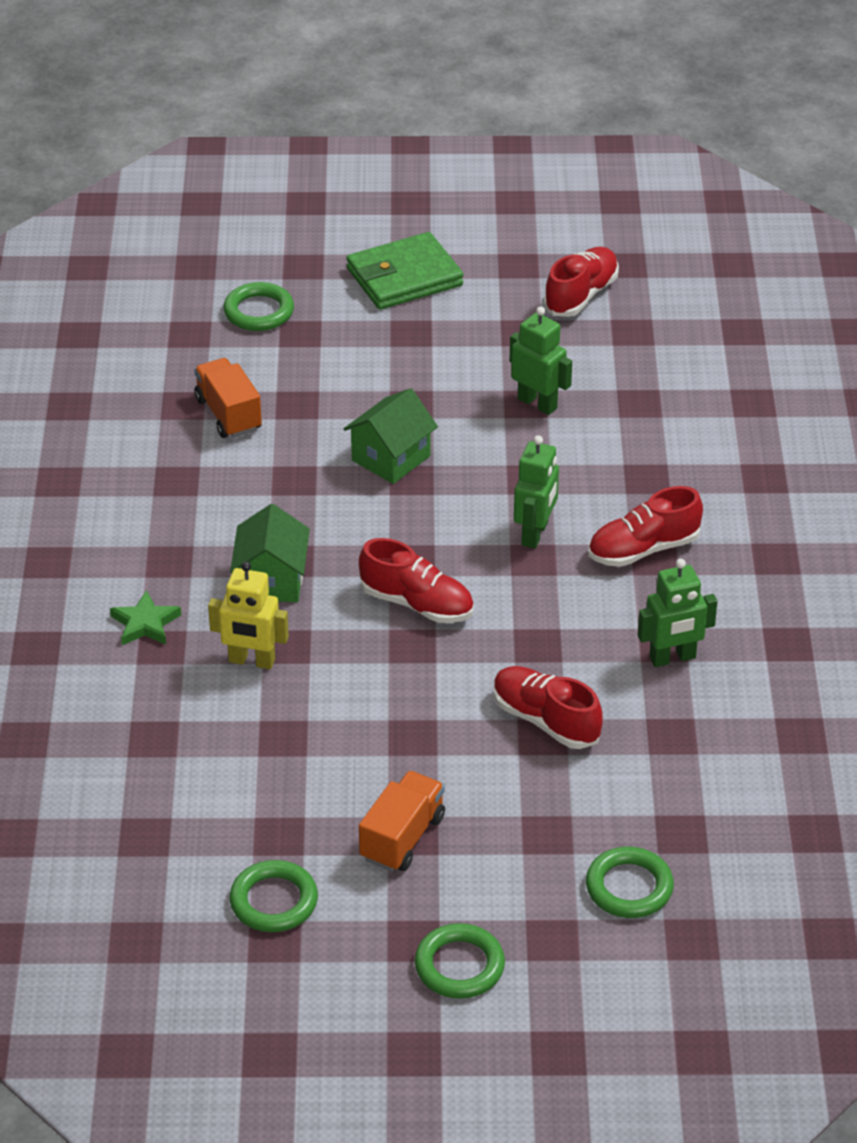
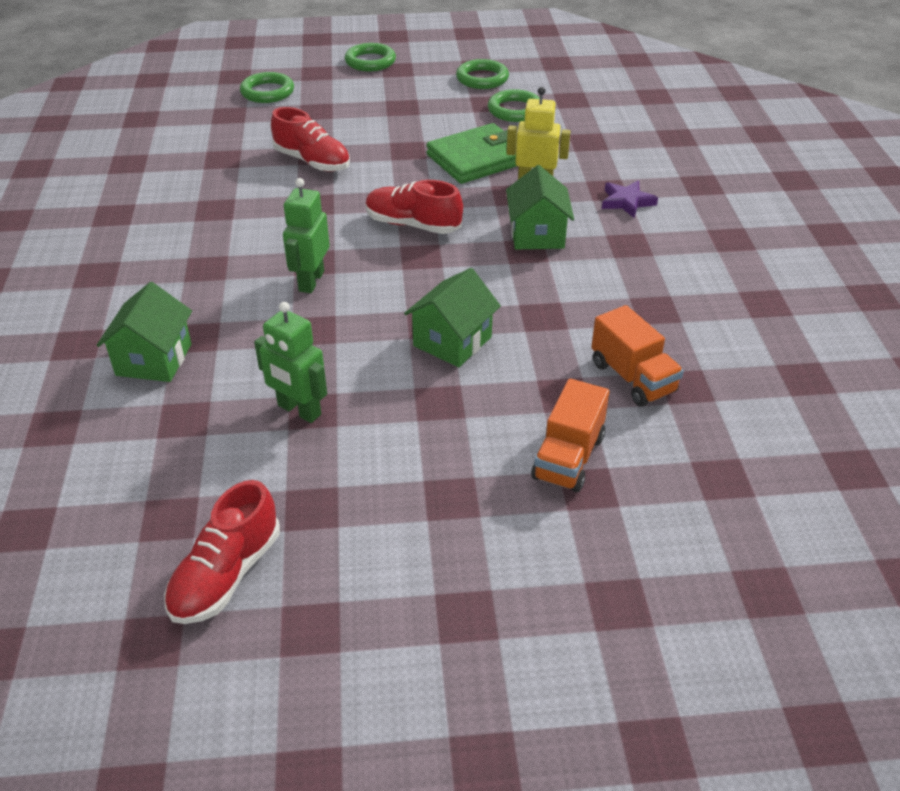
camera: 175 degrees right, 0 degrees up
green star [110,590,181,645] -> purple star [602,181,658,218]
green ring [223,282,294,331] -> green ring moved to [488,89,540,122]
green wallet [347,232,463,310] -> green wallet moved to [426,123,517,184]
orange truck [359,771,445,872] -> orange truck moved to [531,378,610,492]
red shoe [588,486,703,567] -> none
green robot [638,559,717,667] -> none
none -> green house [97,282,192,382]

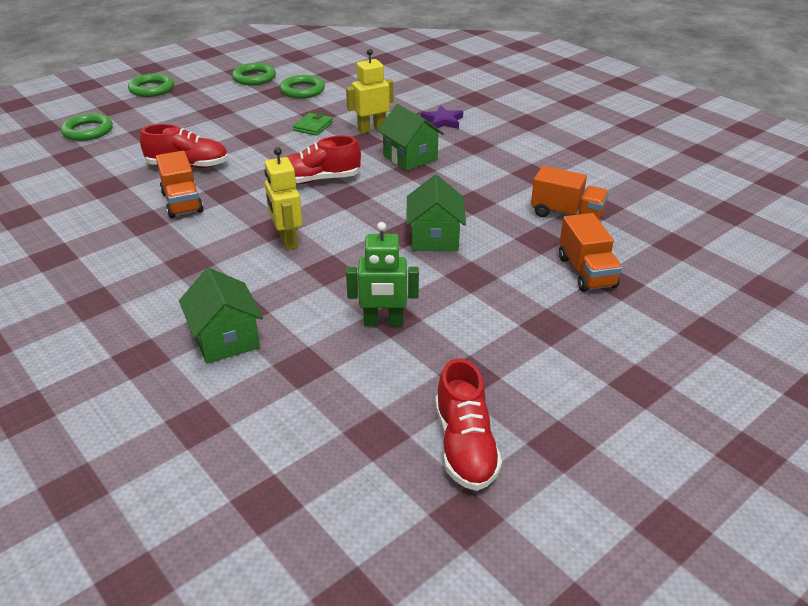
camera: 35 degrees left, 5 degrees down
green robot [283,178,330,293] -> yellow robot [264,147,302,250]
green wallet [426,123,517,184] -> green wallet [293,113,333,136], size x0.51
none -> orange truck [156,151,204,218]

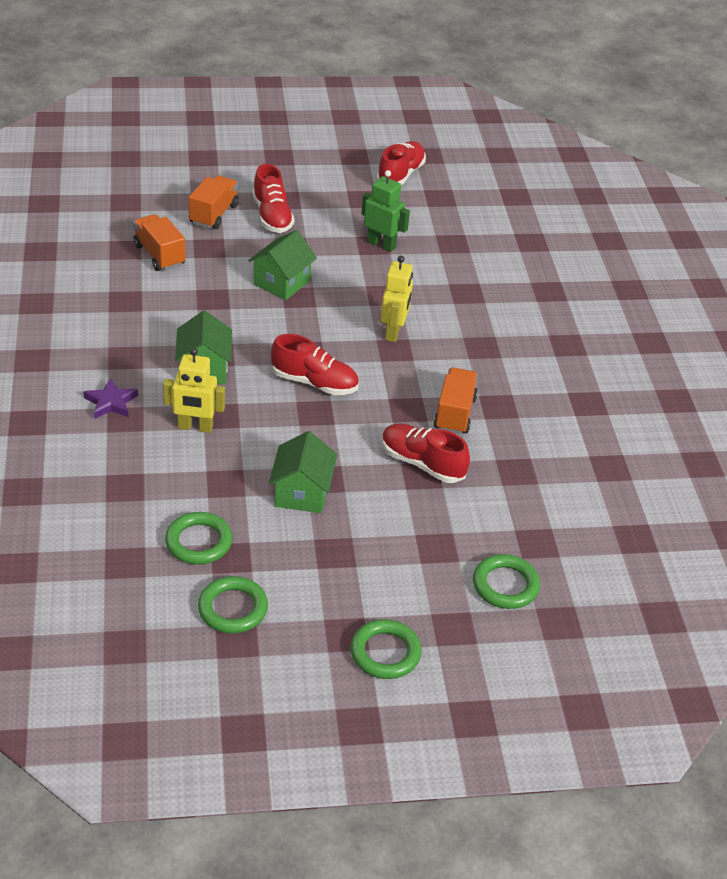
camera: 150 degrees left, 5 degrees up
green house [179,268,263,364] -> green house moved to [269,431,337,513]
green wallet [293,113,333,136] -> none
none -> red shoe [253,164,294,233]

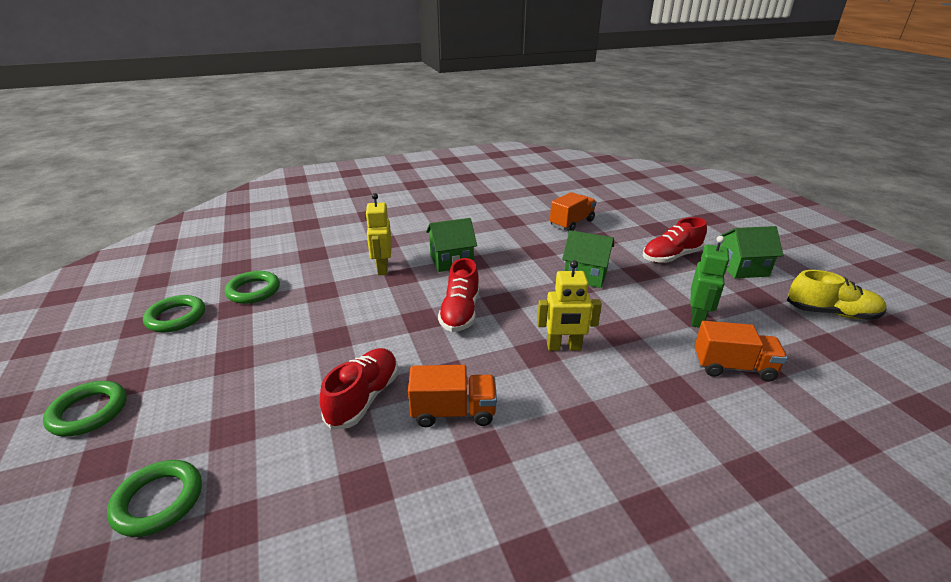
camera: 80 degrees right, 10 degrees down
purple star [83,378,138,419] -> none
orange truck [189,175,239,229] -> orange truck moved to [695,321,788,382]
green house [269,431,337,513] -> green house moved to [719,226,783,278]
red shoe [377,141,426,186] -> yellow shoe [787,270,886,320]

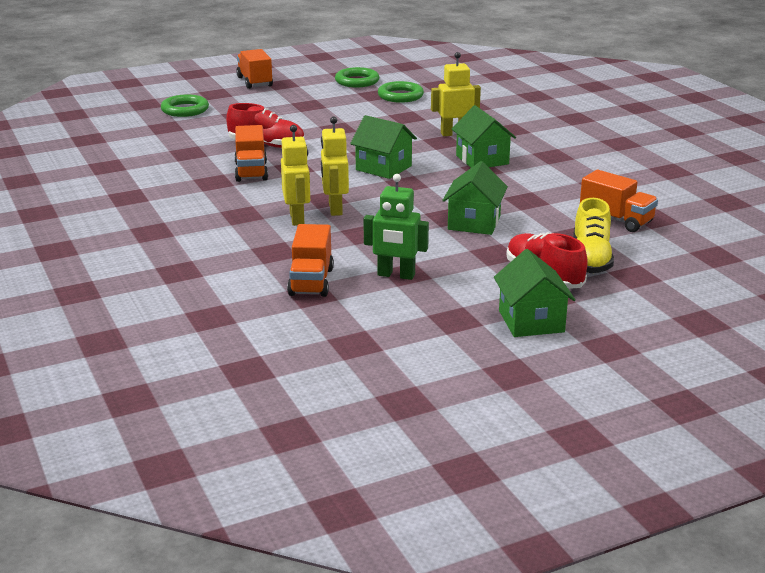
camera: 85 degrees right, 5 degrees down
green ring [43,381,127,437] -> orange truck [236,49,273,89]
red shoe [438,258,479,332] -> green house [350,115,417,179]
yellow shoe [787,270,886,320] -> yellow shoe moved to [573,198,614,273]
none -> yellow robot [281,125,310,226]

